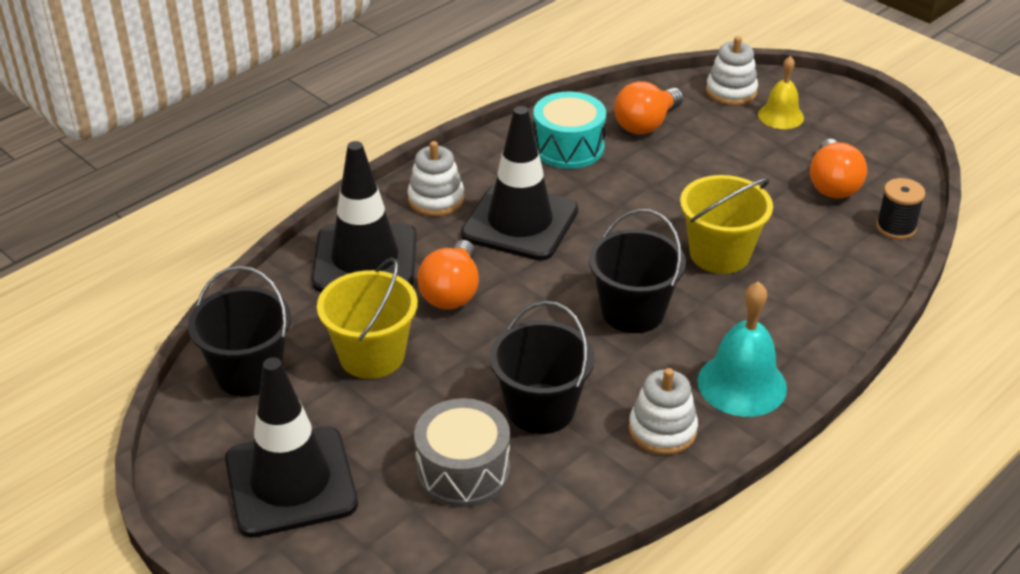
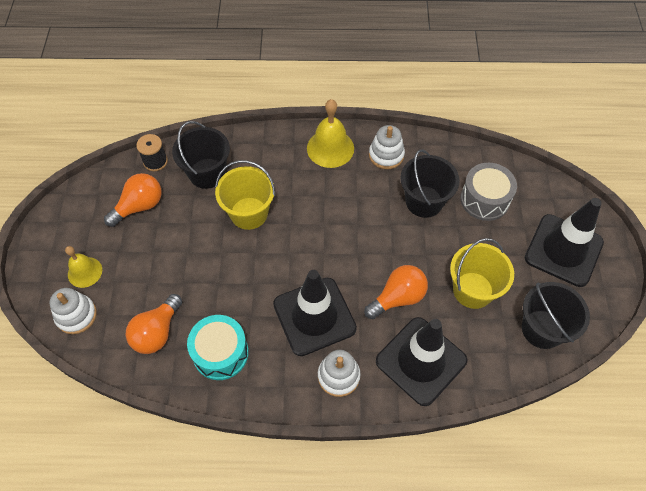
camera: 135 degrees left, 20 degrees up
black bucket [589,209,686,333] -> black bucket moved to [172,121,230,189]
orange light bulb [614,81,683,134] -> orange light bulb turned 120 degrees clockwise [126,294,182,354]
turquoise bell [697,281,787,417] -> yellow bell [307,99,354,168]

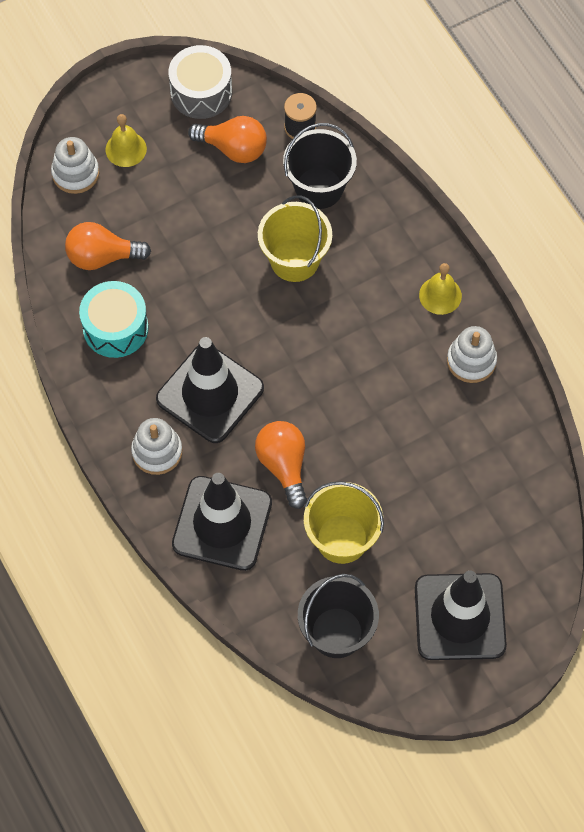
camera: 60 degrees right, 5 degrees up
yellow bell [307,99,354,168] -> yellow bell [419,263,462,315], size x0.65
orange light bulb [364,265,428,319] -> orange light bulb turned 135 degrees counterclockwise [255,421,307,509]
black bucket [400,150,460,218] -> none
grey drum [460,163,517,221] -> grey drum moved to [168,45,232,119]

